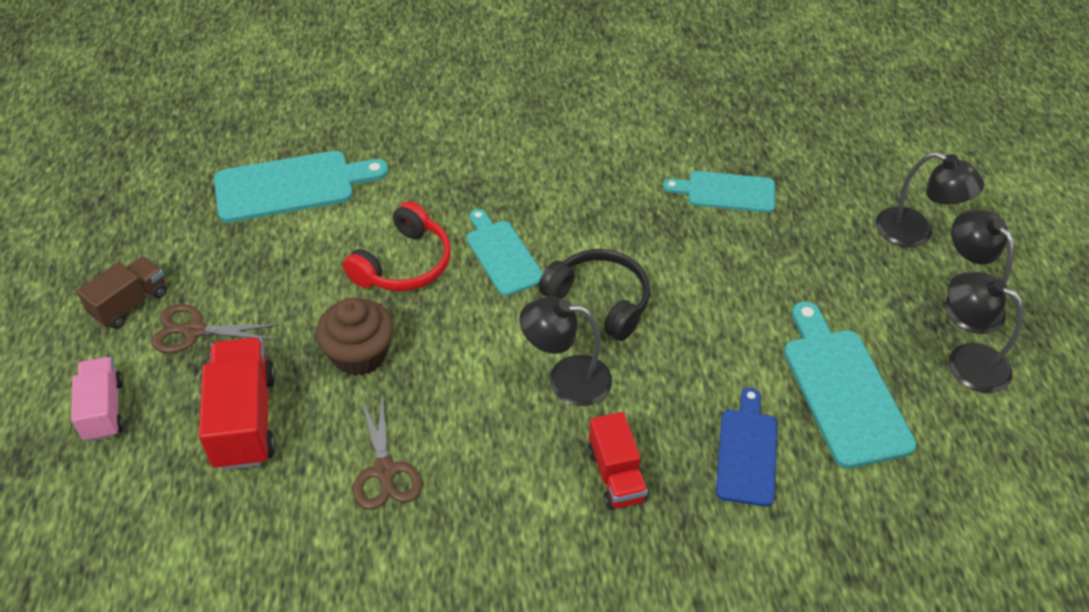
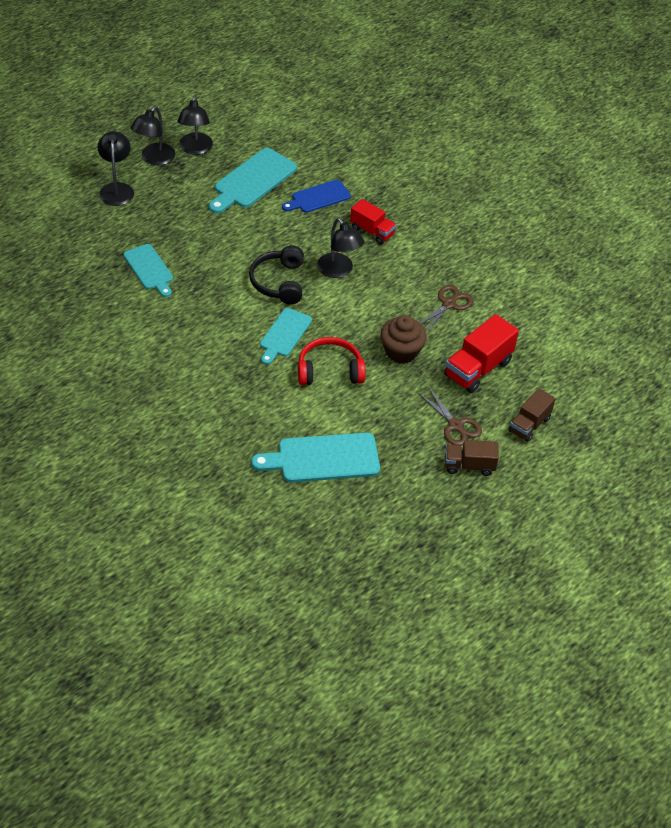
camera: 130 degrees left, 0 degrees up
pink truck [71,357,124,442] -> brown truck [509,388,555,442]
turquoise cutting board [214,151,388,223] -> turquoise cutting board turned 45 degrees counterclockwise [251,433,380,482]
red truck [588,412,648,510] -> red truck turned 90 degrees clockwise [350,199,396,244]

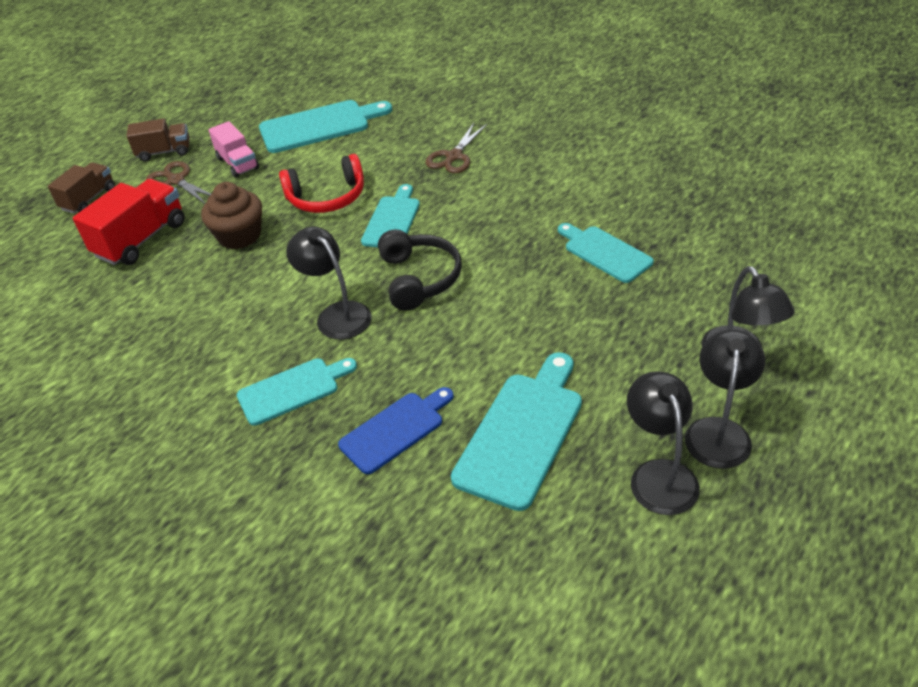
camera: 175 degrees right, 5 degrees down
red truck [350,199,396,244] -> turquoise cutting board [237,358,357,426]
brown scissors [420,285,473,332] -> brown scissors moved to [425,123,487,173]
none -> pink truck [208,121,259,178]

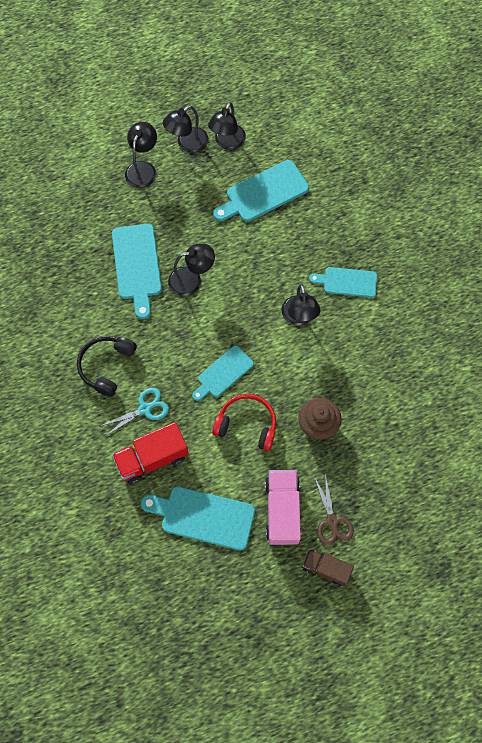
camera: 150 degrees left, 25 degrees up
brown truck [48,162,115,214] -> none
red truck [73,179,185,265] -> red truck moved to [112,422,189,484]
pink truck [208,121,259,178] -> pink truck [265,470,301,545], size x1.55
blue cutting board [338,387,454,474] -> none
black headphones [378,229,462,311] -> black headphones moved to [77,336,137,397]
brown scissors [425,123,487,173] -> turquoise scissors [101,388,169,435]
turquoise cutting board [558,223,654,283] -> turquoise cutting board [112,224,162,319], size x1.53
none -> black lamp [168,244,215,296]

